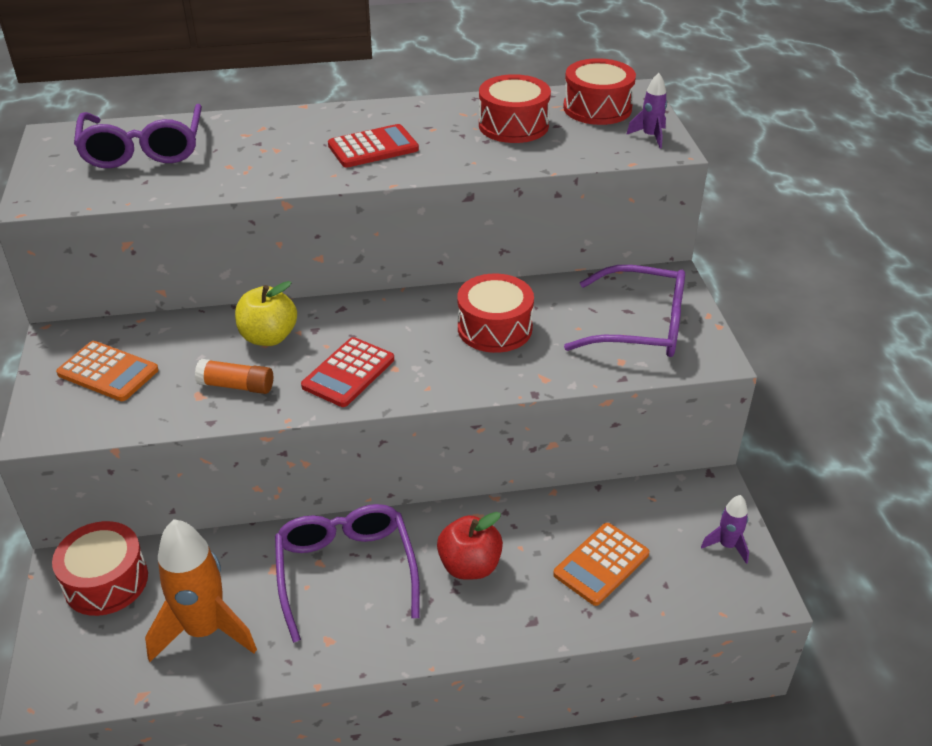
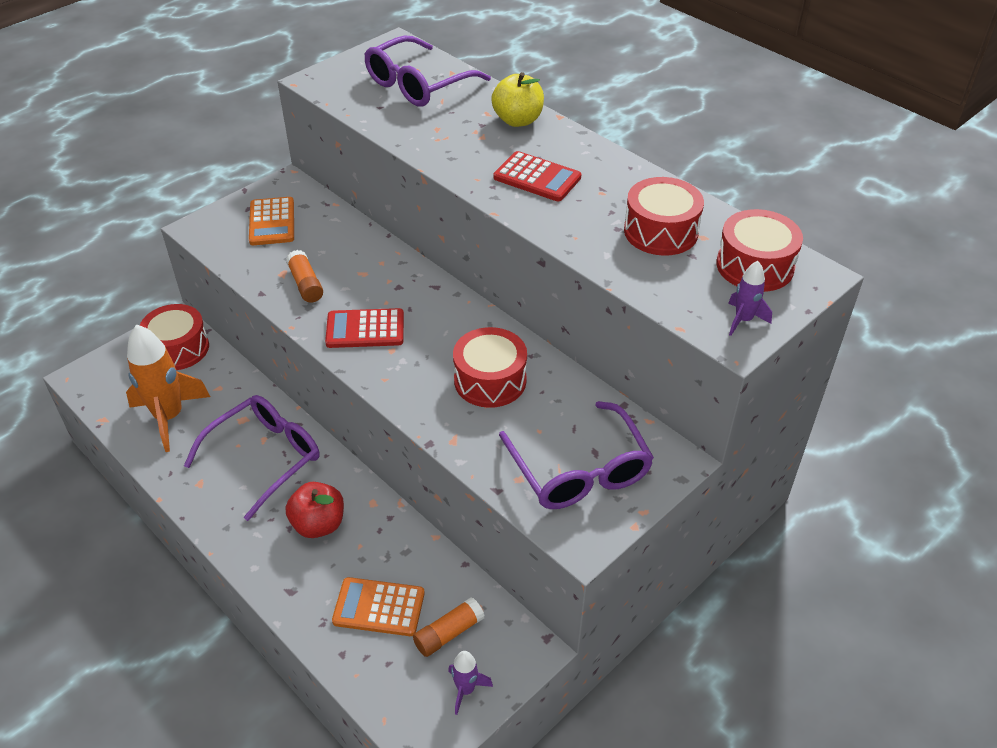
camera: 55 degrees right, 5 degrees up
yellow apple [235,281,297,346] -> yellow apple moved to [491,72,544,127]
none -> orange glue stick [413,597,485,657]

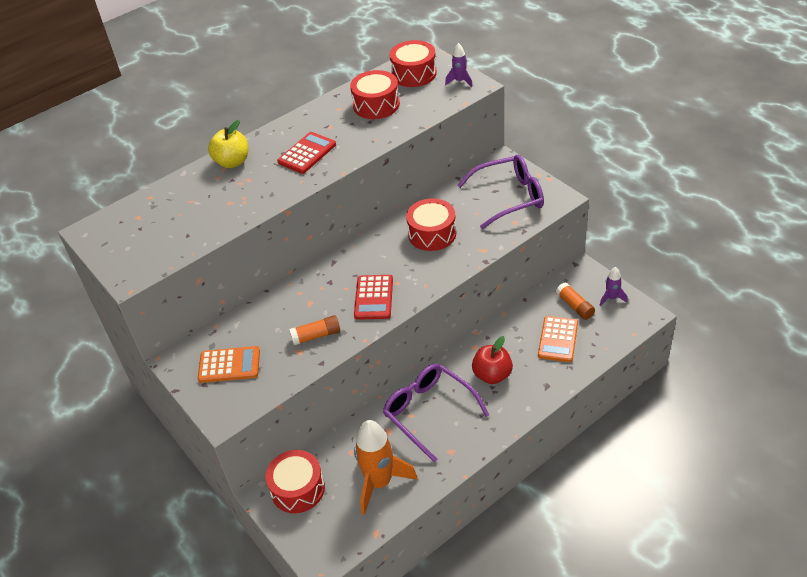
camera: 80 degrees left, 0 degrees up
purple glasses [364,36,491,107] -> none

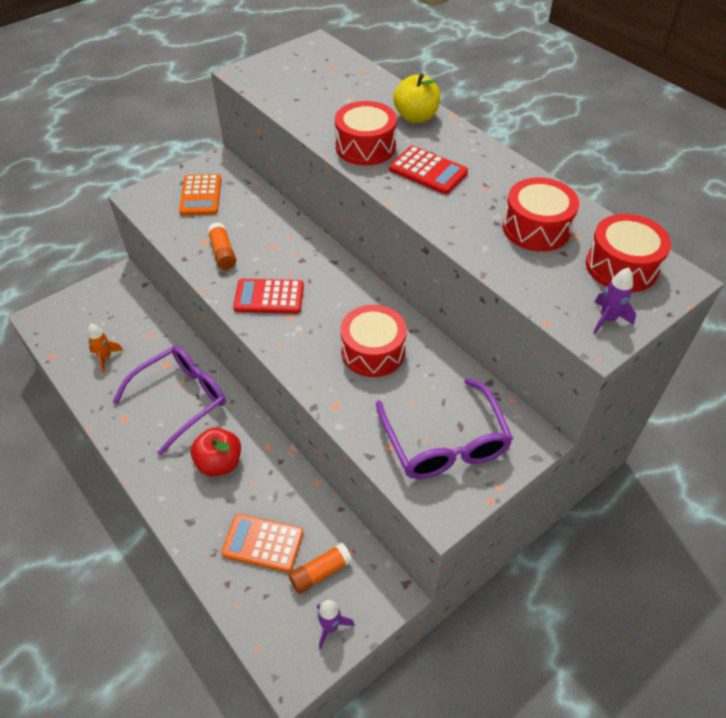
camera: 85 degrees right, 5 degrees up
red drum [266,450,325,513] -> red drum moved to [335,101,397,166]
orange rocket [354,420,418,515] -> orange rocket [88,324,123,373], size x0.48

